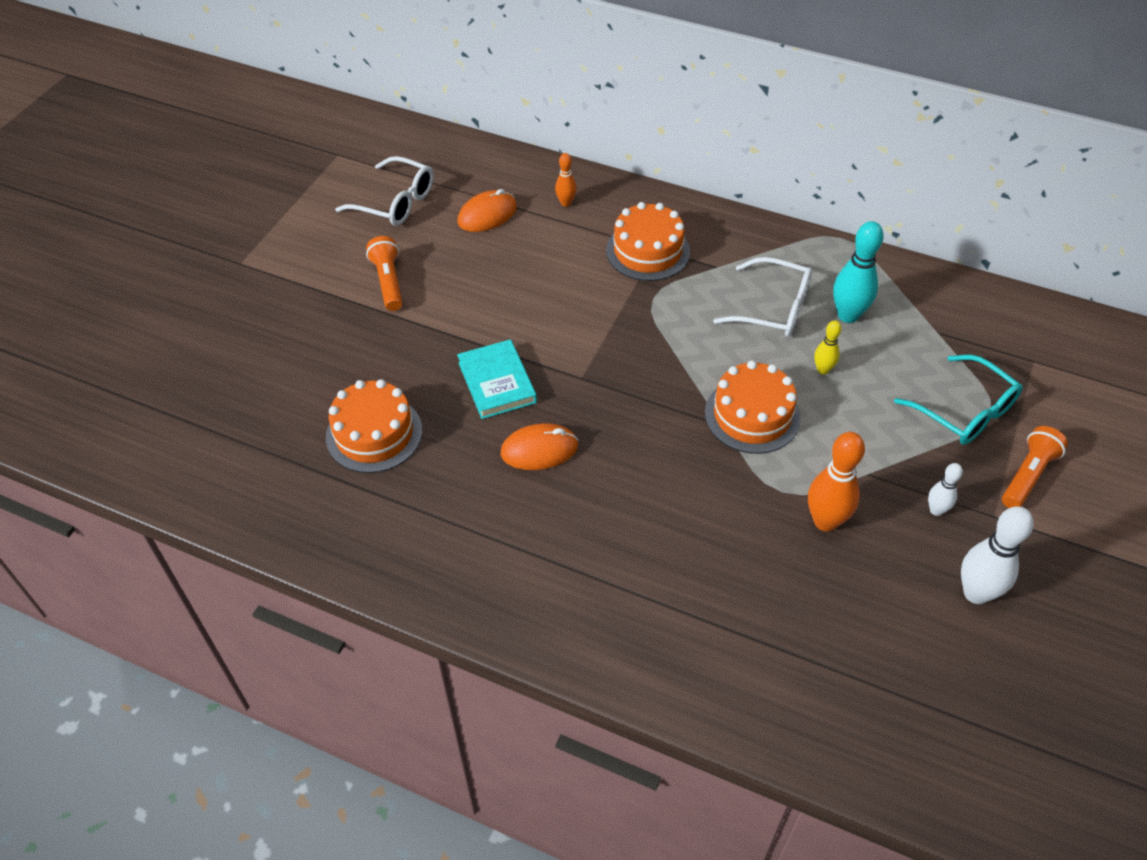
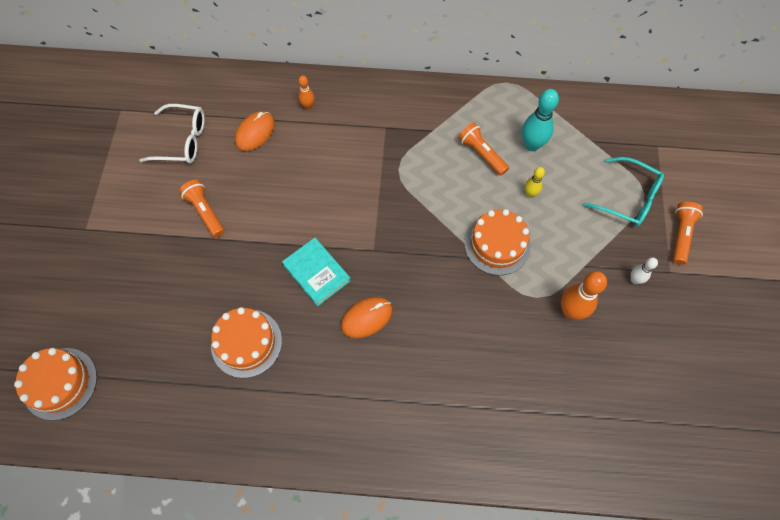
camera: 20 degrees left, 15 degrees up
orange cake [606,202,690,281] -> orange cake moved to [14,348,97,420]
white glasses [713,257,812,337] -> orange flashlight [458,123,509,176]
white bowling pin [961,506,1033,604] -> none

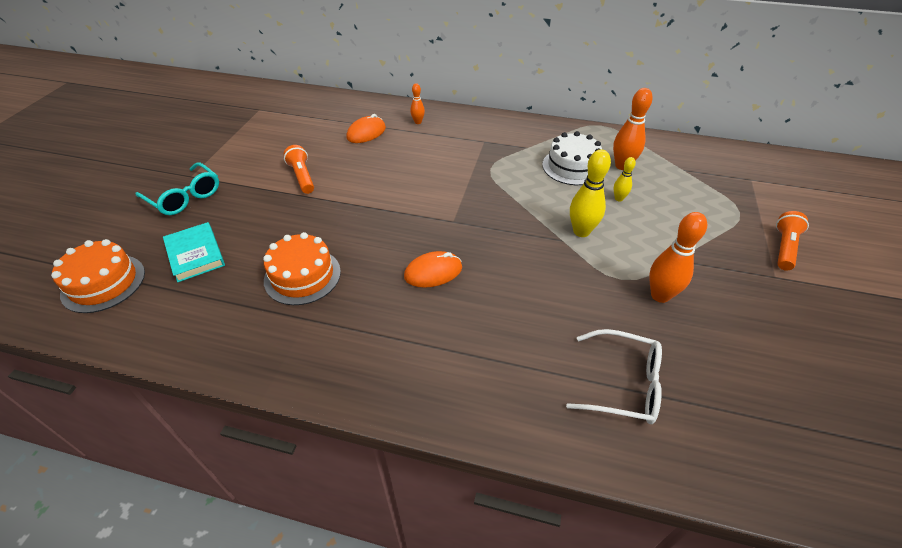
camera: 10 degrees right, 20 degrees down
white glasses [139,104,205,163] -> white glasses moved to [566,329,662,424]
turquoise book [282,238,351,306] -> turquoise book moved to [163,222,225,282]
orange flashlight [458,123,509,176] -> white cake [542,131,602,185]
orange cake [464,209,531,275] -> yellow bowling pin [570,149,611,237]
turquoise bowling pin [522,89,559,151] -> orange bowling pin [613,88,653,170]
turquoise glasses [583,157,664,227] -> turquoise glasses moved to [136,162,219,215]
white bowling pin [631,257,658,284] -> none

